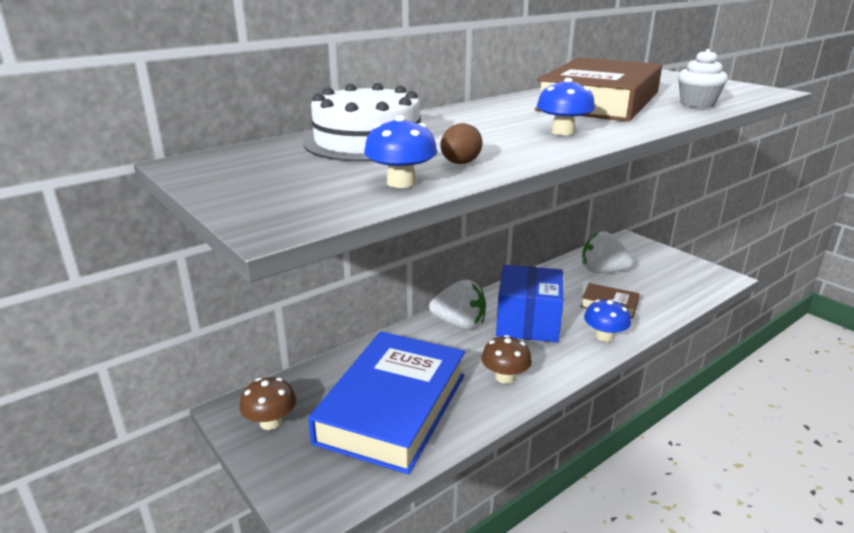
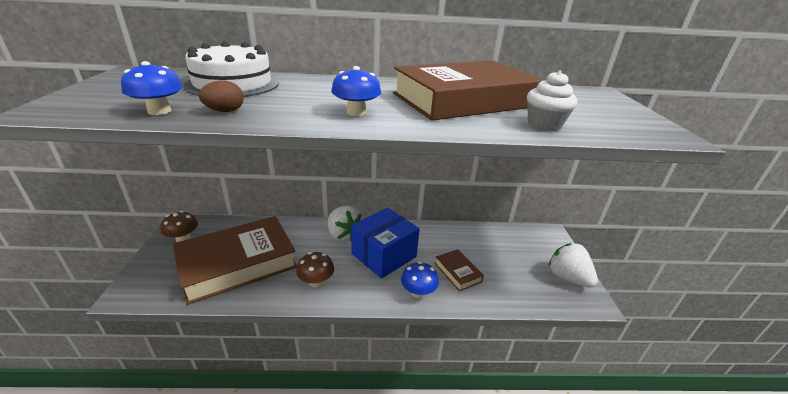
camera: 35 degrees right, 5 degrees up
blue book [308,331,465,475] -> brown book [173,216,297,305]
white strawberry [582,231,634,273] -> white strawberry moved to [548,243,598,288]

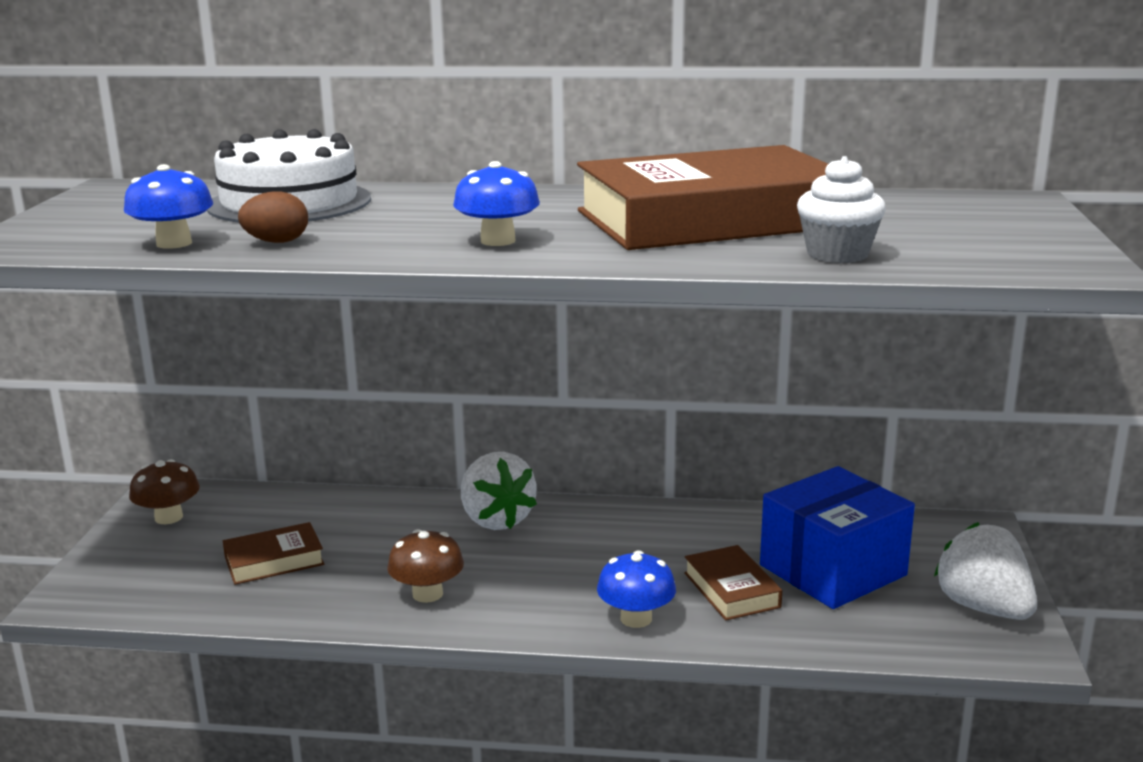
camera: 10 degrees right, 10 degrees down
brown book [173,216,297,305] -> brown book [223,522,324,585], size x0.43
blue box [351,208,420,279] -> blue box moved to [760,466,915,609]

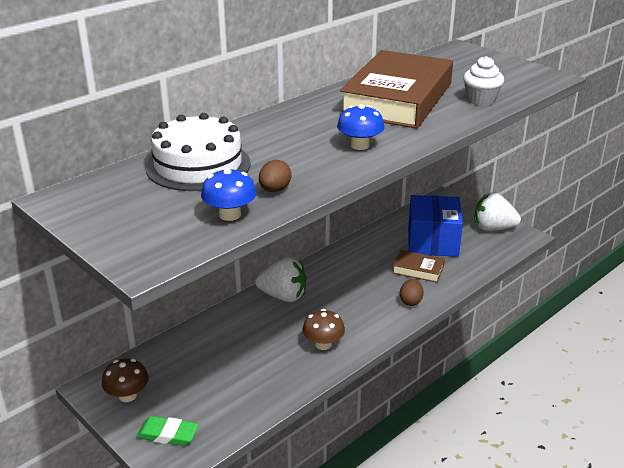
camera: 50 degrees left, 10 degrees up
brown book [223,522,324,585] -> none
blue mushroom [597,550,676,628] -> brown egg [400,279,423,306]
none -> green eraser [136,416,199,446]

